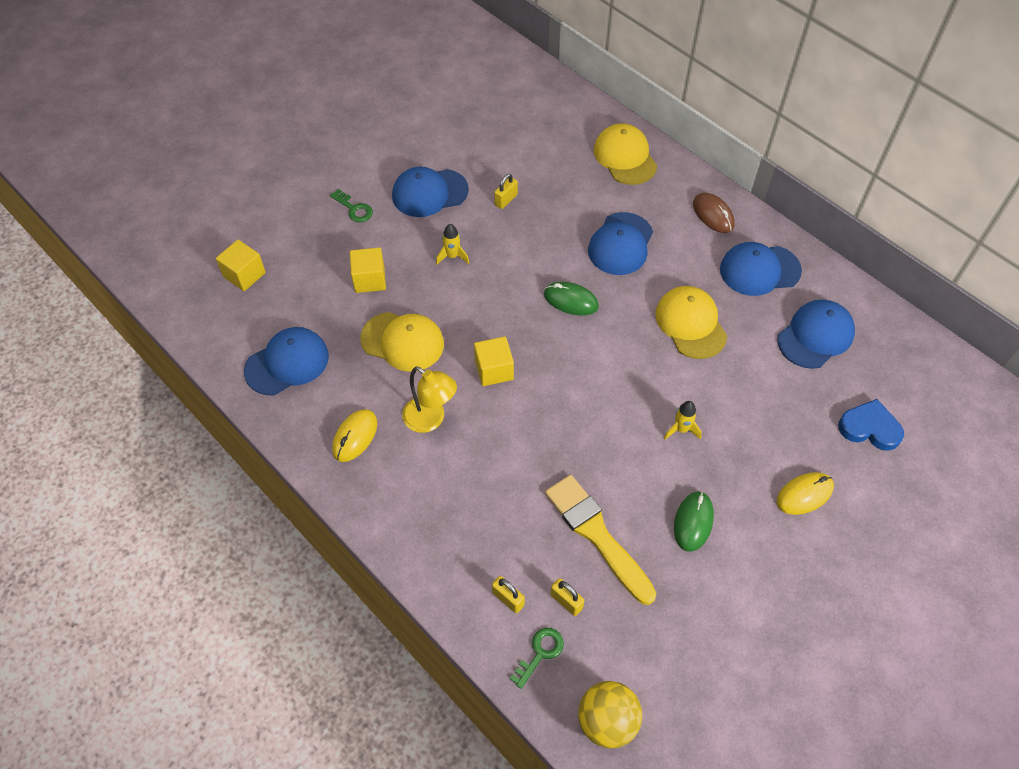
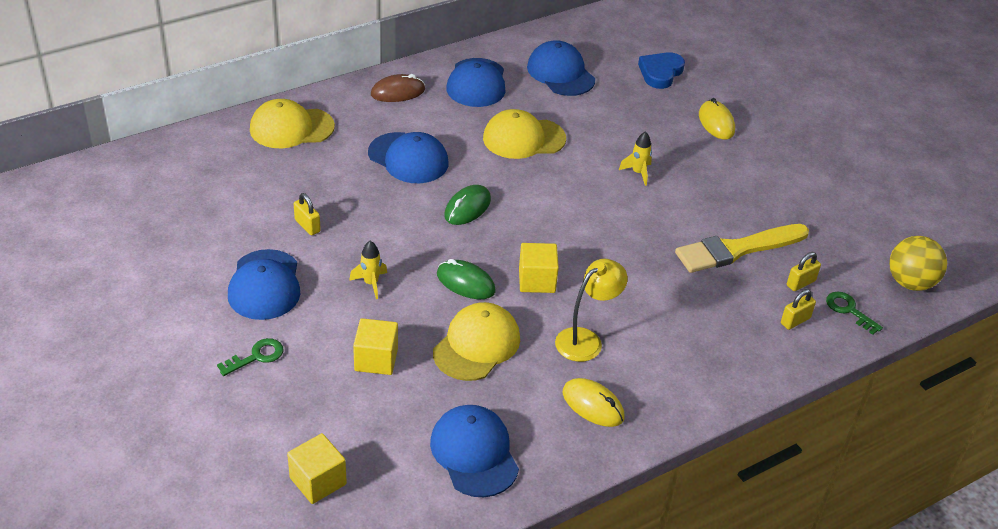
camera: 80 degrees left, 15 degrees down
green mouse [674,491,714,552] -> green mouse moved to [437,259,496,299]

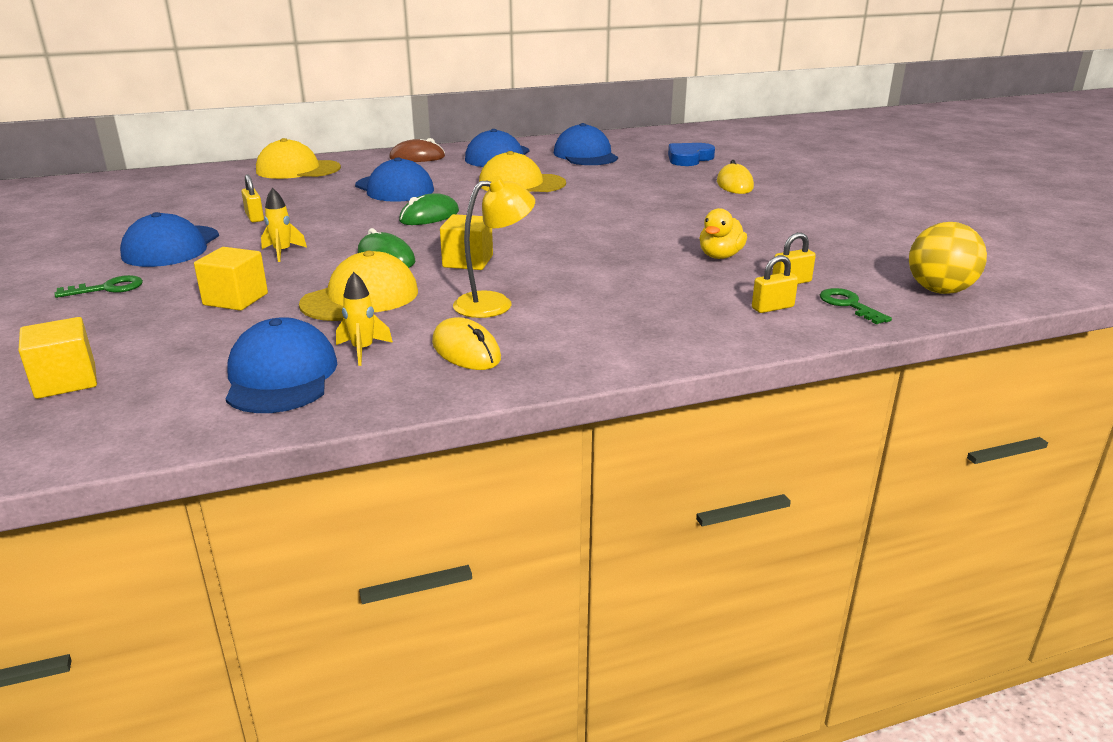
camera: 15 degrees right, 15 degrees down
yellow rocket [619,131,652,186] -> yellow rocket moved to [336,272,393,366]
yellow brush [675,224,809,273] -> yellow duck [700,208,747,259]

